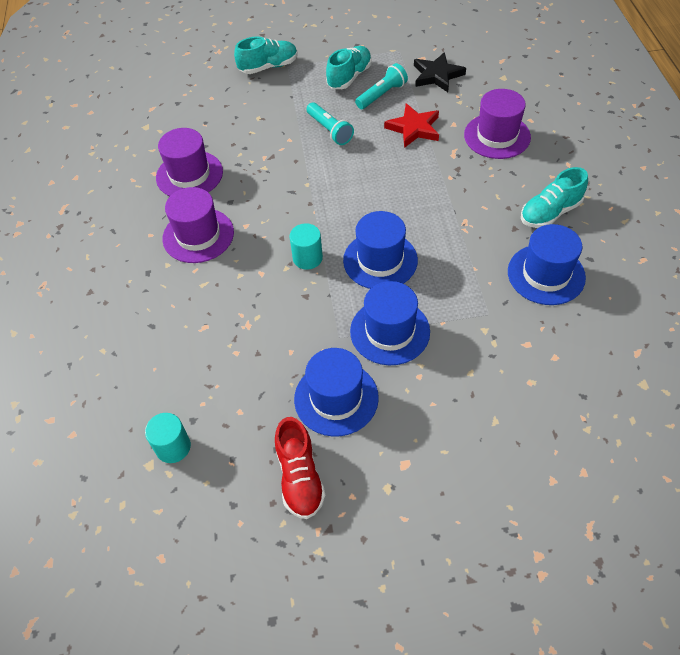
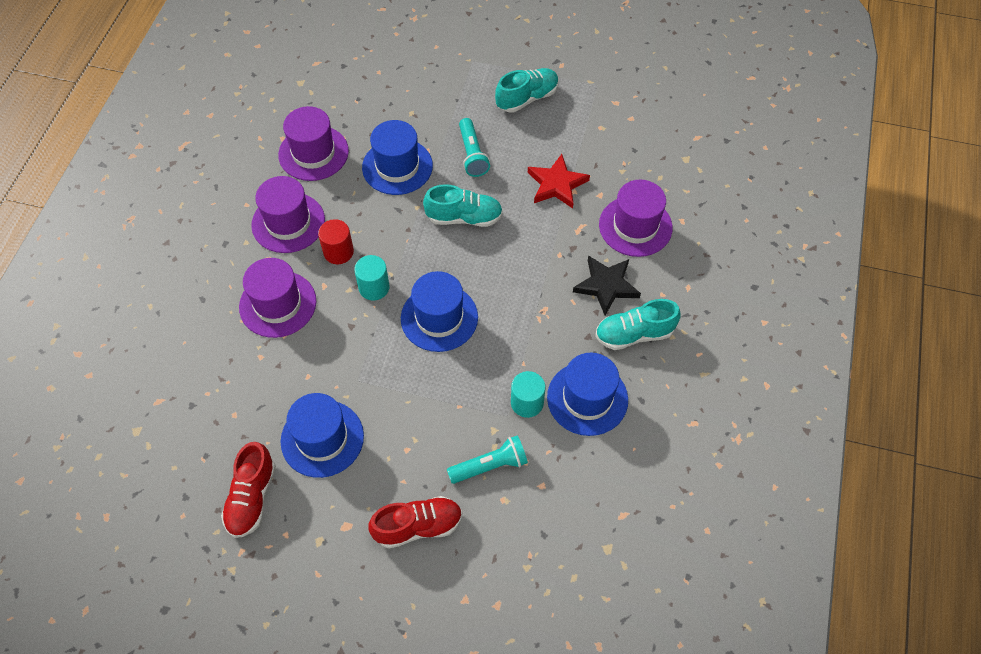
camera: 20 degrees right, 5 degrees up
turquoise cylinder [145,413,191,463] -> turquoise cylinder moved to [511,371,546,418]
turquoise shoe [234,36,297,74] -> turquoise shoe moved to [423,184,503,227]
blue hat [350,281,430,366] -> blue hat moved to [362,120,433,195]
turquoise flashlight [355,63,408,109] -> turquoise flashlight moved to [447,435,528,484]
black star [414,52,466,92] -> black star moved to [573,255,641,315]
none -> purple hat [239,258,316,338]
none -> red cylinder [318,219,354,264]
none -> red shoe [368,496,462,549]

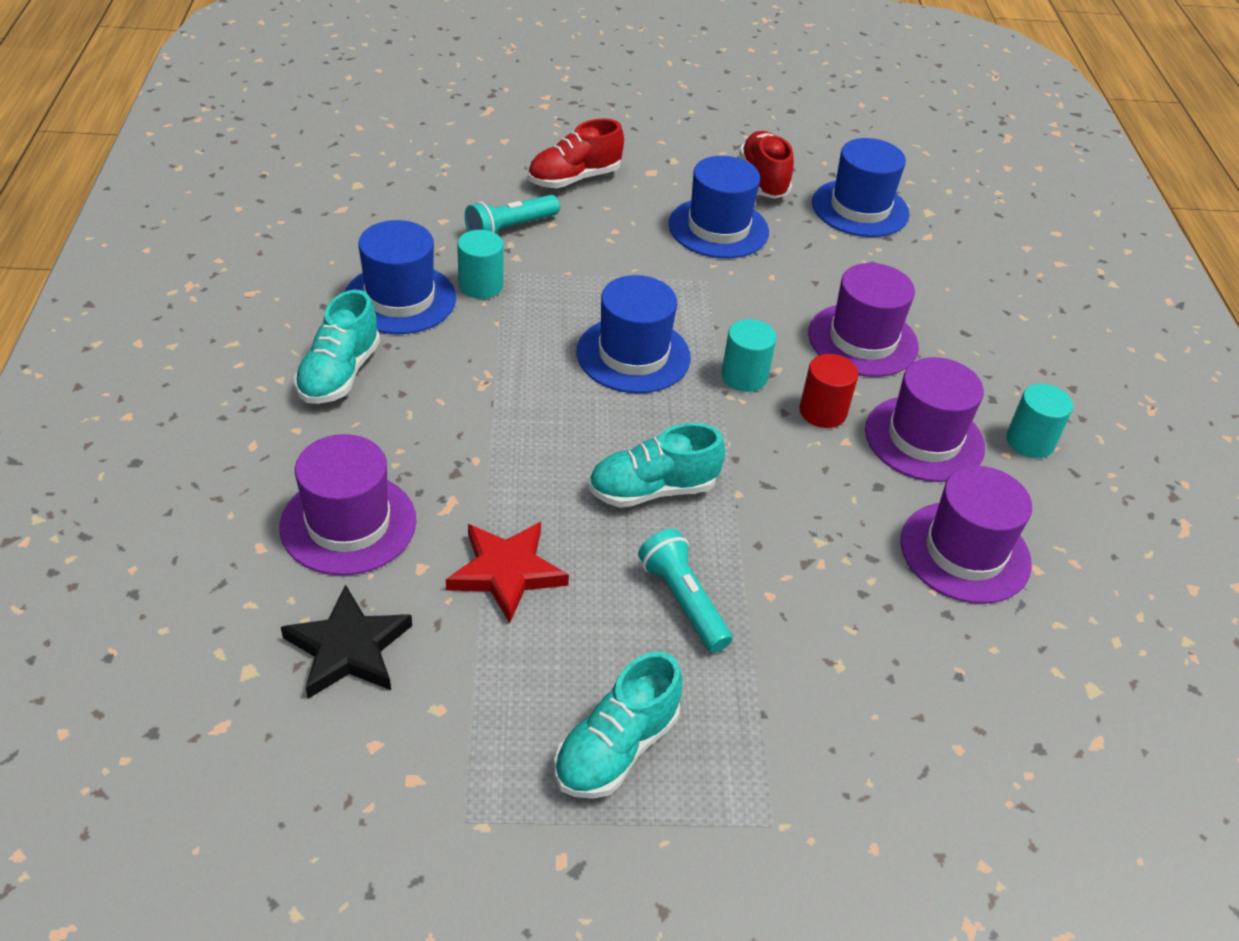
camera: 160 degrees right, 15 degrees down
blue hat [362,120,433,195] -> blue hat moved to [812,138,909,237]
black star [573,255,641,315] -> black star moved to [281,585,412,699]
turquoise shoe [595,299,681,350] -> turquoise shoe turned 135 degrees clockwise [294,290,380,404]
none -> turquoise cylinder [1006,384,1073,458]

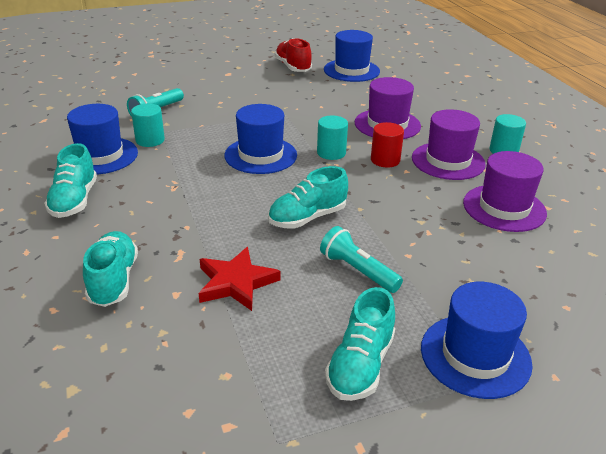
camera: 15 degrees left, 10 degrees down
purple hat [279,434,416,575] -> turquoise shoe [83,231,138,307]
black star [281,585,412,699] -> none
red shoe [528,119,624,188] -> none
blue hat [668,156,769,258] -> blue hat moved to [421,282,532,399]

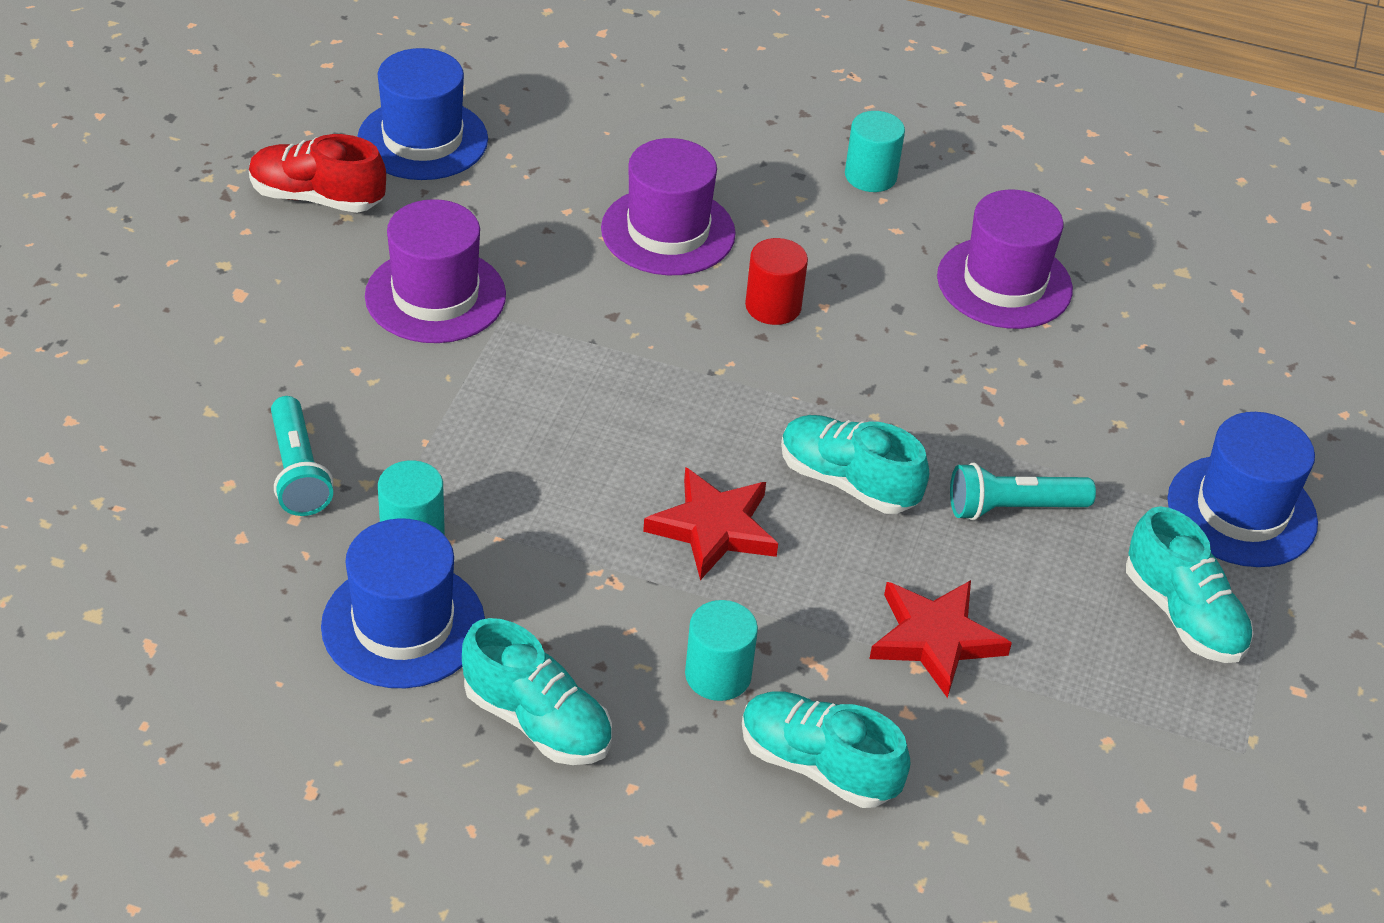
camera: 55 degrees left, 10 degrees up
blue hat [224,104,297,174] -> none
turquoise shoe [268,166,348,229] -> turquoise shoe turned 120 degrees clockwise [781,415,929,514]
turquoise cylinder [317,116,348,160] -> turquoise cylinder moved to [685,600,758,701]
purple hat [412,109,486,180] -> purple hat moved to [365,199,506,343]
none -> red star [643,467,778,580]

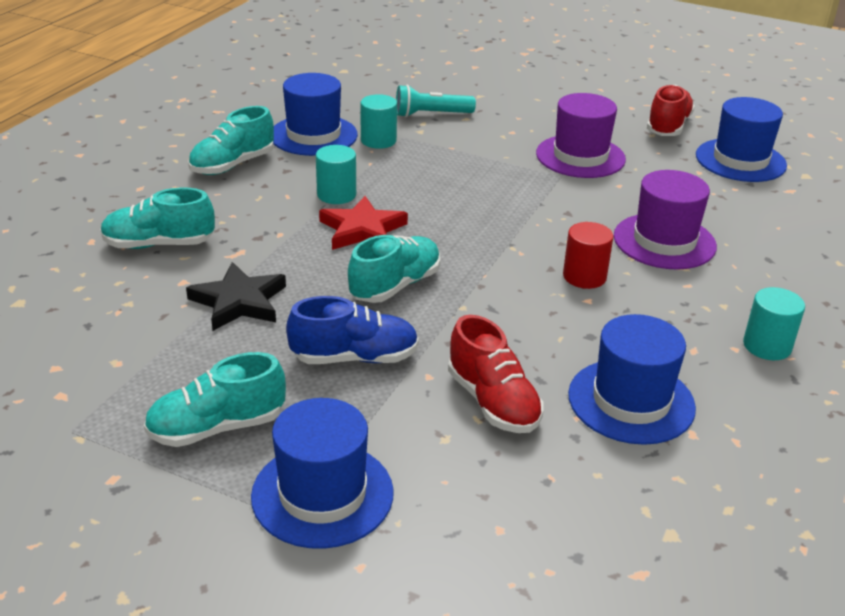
camera: 100 degrees right, 10 degrees down
turquoise cylinder [685,600,758,701] -> turquoise cylinder moved to [316,145,356,204]
turquoise shoe [742,691,911,808] -> turquoise shoe turned 135 degrees counterclockwise [100,187,215,249]
red star [869,580,1012,698] -> black star [186,262,286,331]
purple hat [937,190,1073,329] -> blue hat [568,314,696,445]
turquoise flashlight [950,463,1096,520] -> blue shoe [286,296,419,364]
none -> red shoe [448,315,543,433]

